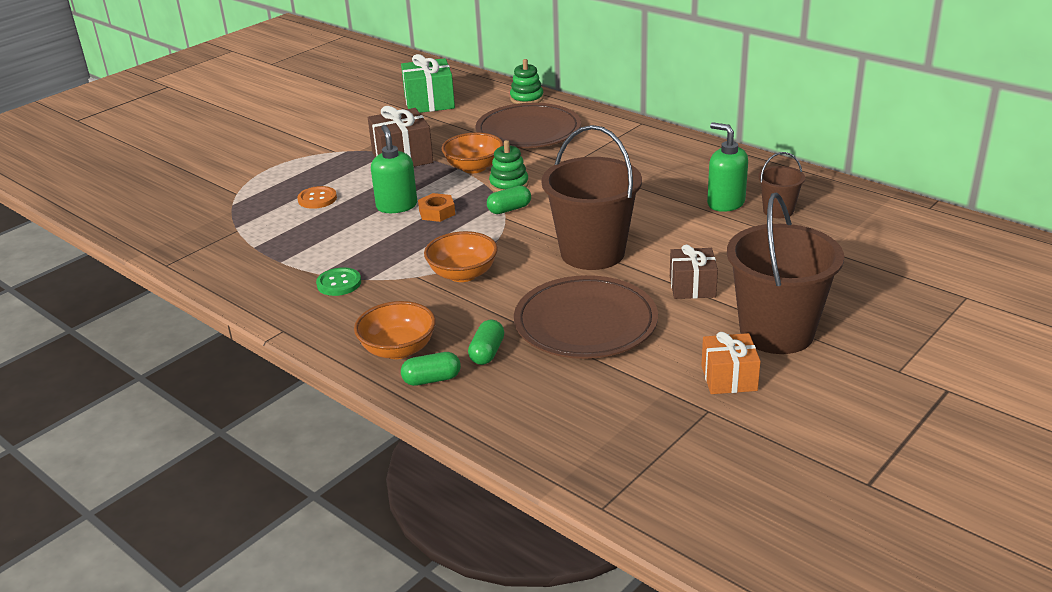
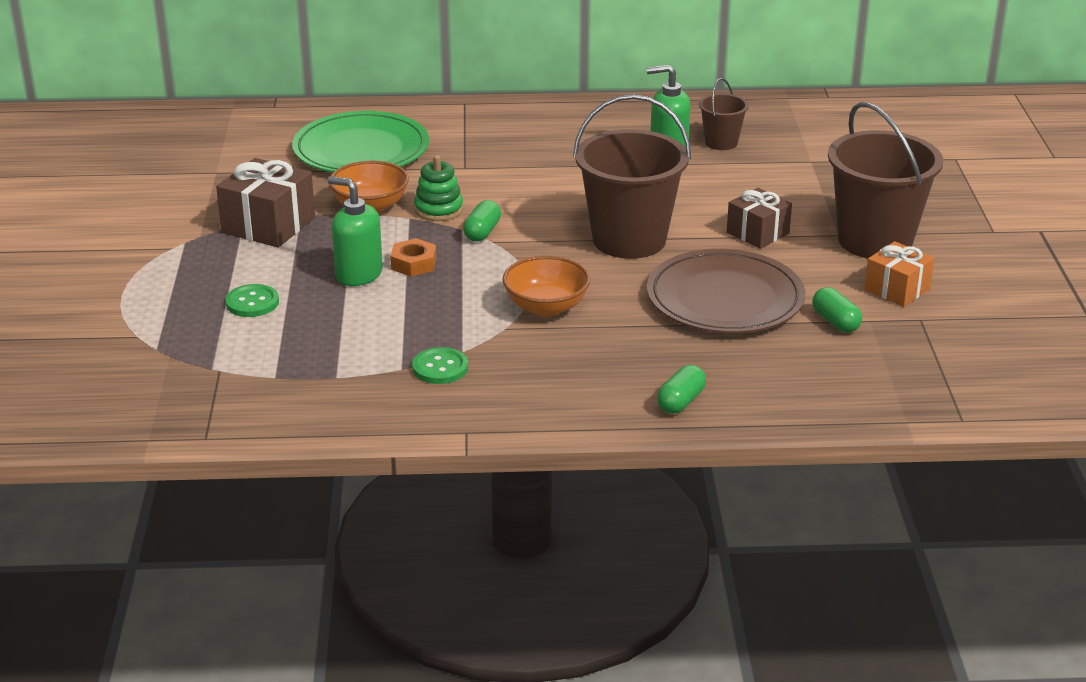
camera: 45 degrees left, 0 degrees up
orange button [297,186,337,209] -> green button [225,284,279,317]
orange bowl [354,301,436,359] -> none
green gift [401,54,455,113] -> none
green capsule [468,320,504,365] -> green capsule moved to [812,287,862,333]
brown plate [476,103,581,148] -> green plate [292,111,429,172]
green stacking toy [510,59,544,104] -> none

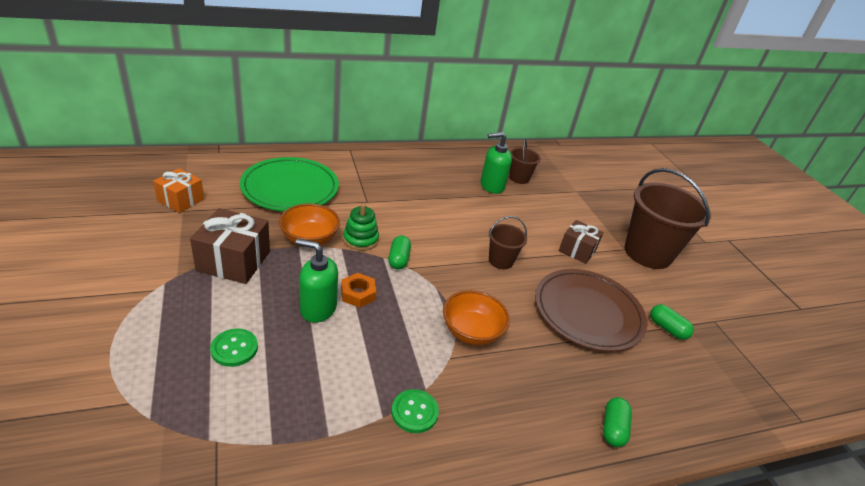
camera: 20 degrees left, 5 degrees up
brown bucket [573,94,691,259] -> brown bucket [488,216,527,269], size x0.49
orange gift [864,241,934,307] -> orange gift moved to [153,168,204,213]

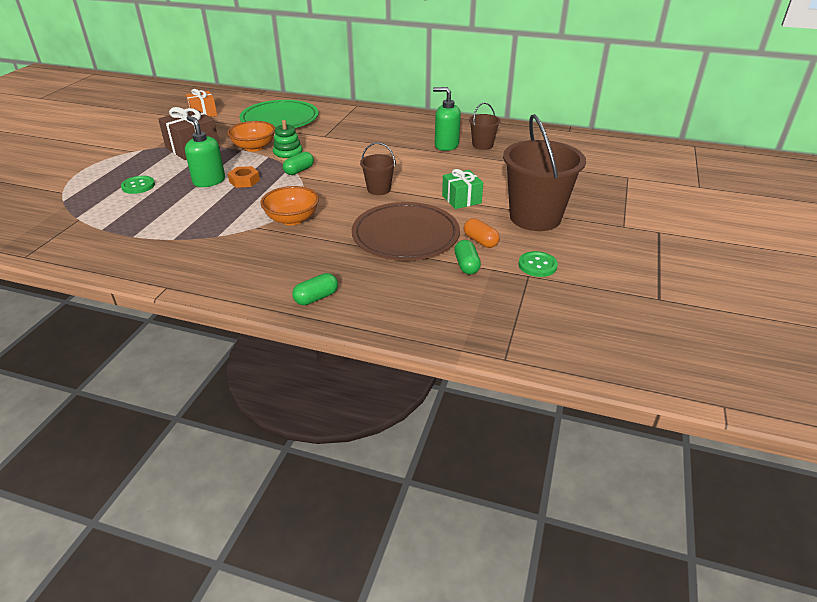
camera: 40 degrees right, 0 degrees up
green button [392,389,439,433] -> green button moved to [518,251,558,277]
brown gift [559,220,603,264] -> green gift [442,169,483,209]
none -> orange capsule [464,218,500,248]

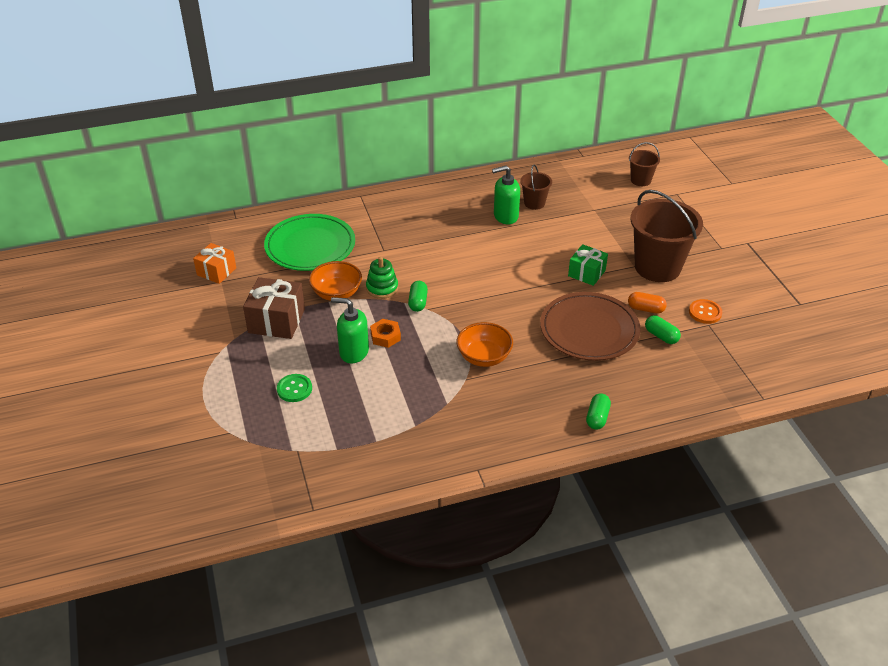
camera: 35 degrees left, 5 degrees up
brown bucket [360,143,396,195] -> brown bucket moved to [629,142,660,186]
green button [518,251,558,277] -> orange button [689,299,722,324]

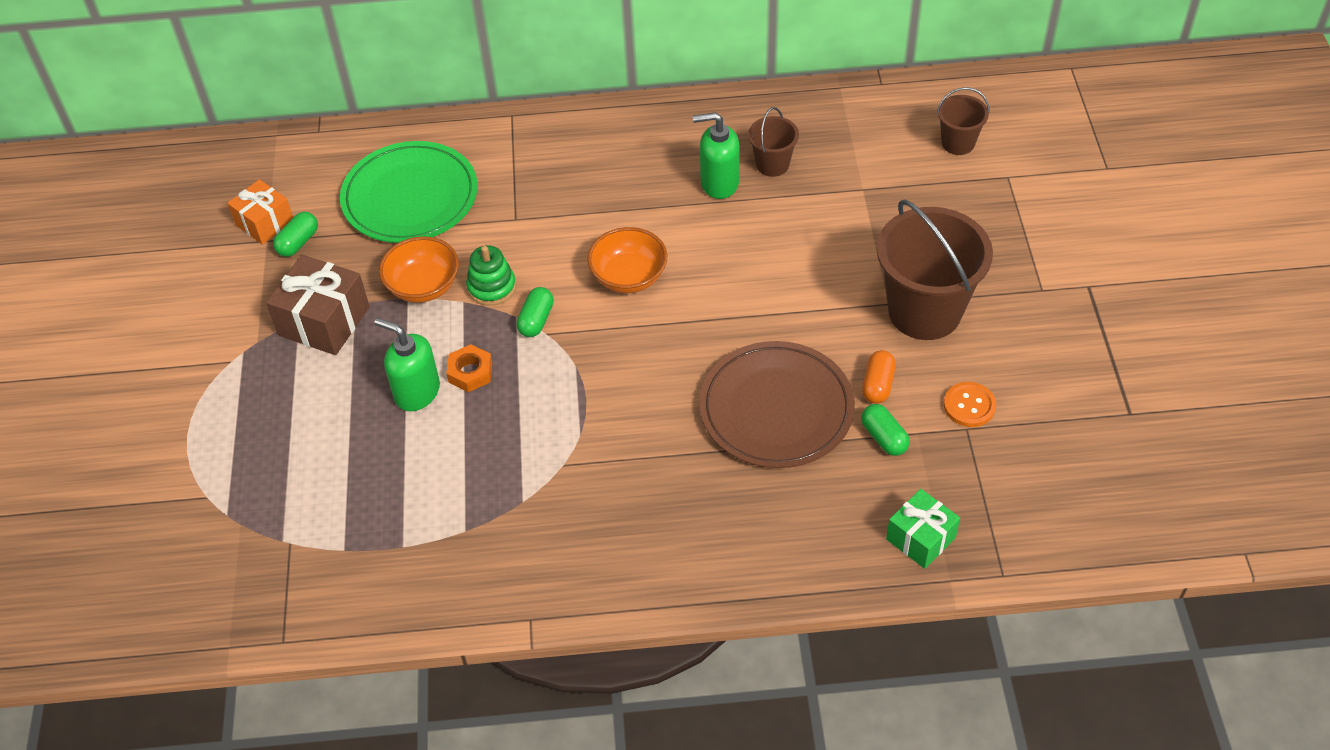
camera: 15 degrees right, 10 degrees up
green button [277,374,312,402] -> none
orange bowl [457,322,513,367] -> orange bowl moved to [587,227,667,293]
green gift [568,244,608,286] -> green gift moved to [886,489,960,569]
green capsule [586,393,611,430] -> green capsule moved to [273,212,318,257]
orange capsule [628,292,667,313] -> orange capsule turned 75 degrees clockwise [862,350,896,404]

